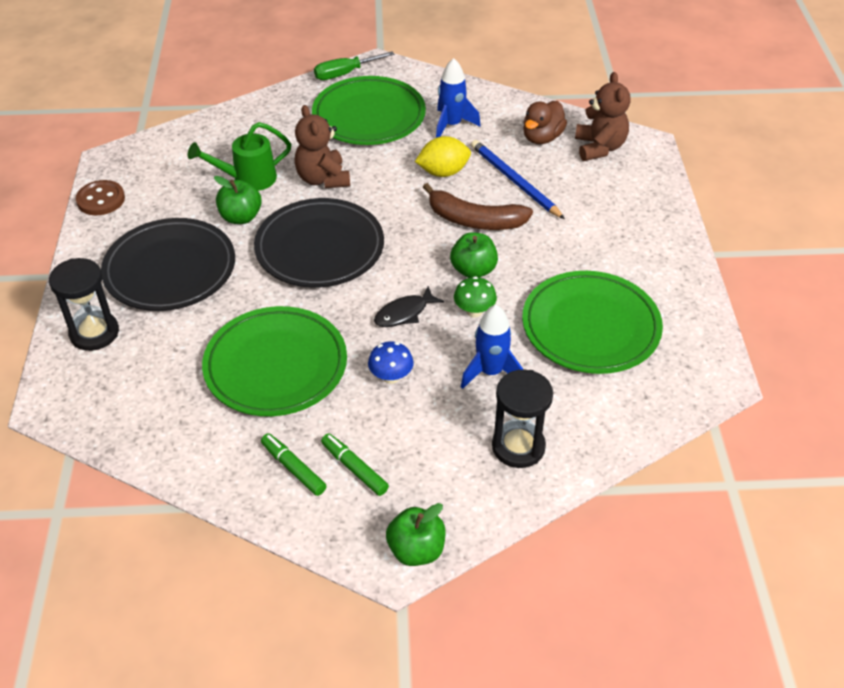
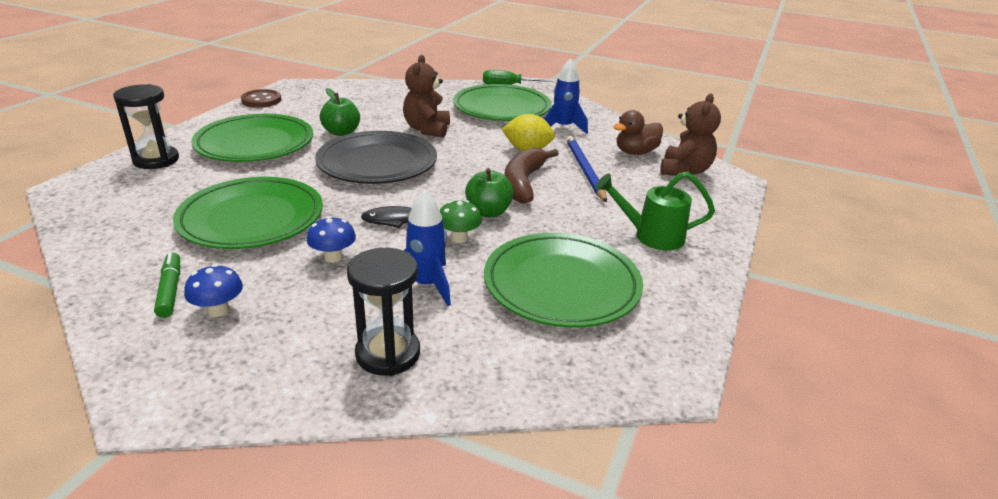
camera: 25 degrees right, 15 degrees down
black plate [101,218,235,311] -> green plate [191,114,313,162]
green watering can [188,122,292,191] -> green watering can moved to [595,172,715,250]
green marker [321,433,389,496] -> blue mushroom [184,264,243,317]
green apple [386,503,446,566] -> none
brown banana [423,183,533,230] -> brown banana turned 60 degrees clockwise [504,148,559,204]

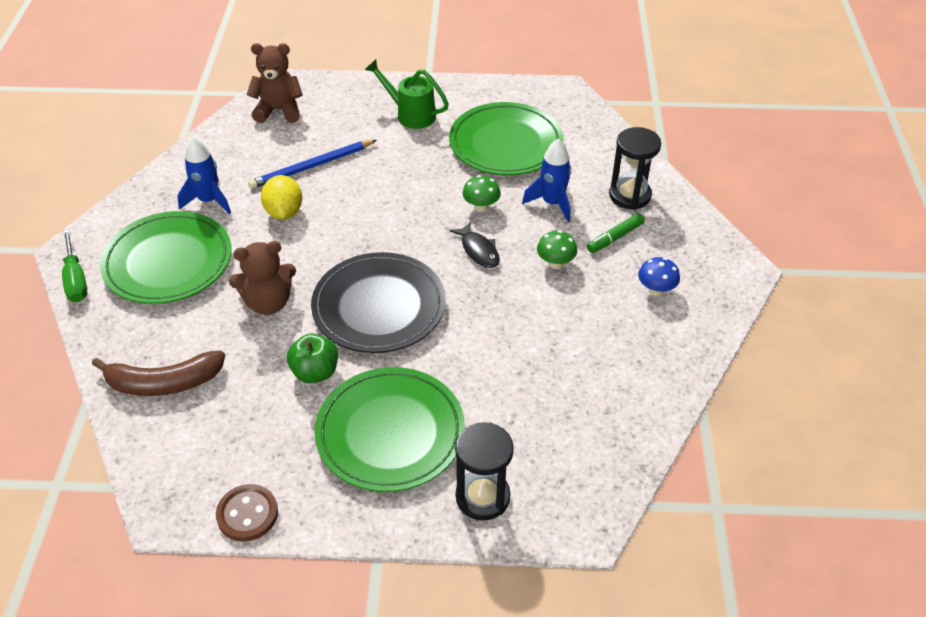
camera: 110 degrees left, 15 degrees up
green marker [154,252,180,318] -> green marker moved to [587,213,645,253]
green plate [173,177,323,249] -> none
blue mushroom [307,216,356,263] -> green mushroom [537,230,577,269]
green apple [465,168,514,217] -> none
brown banana [504,148,559,204] -> brown banana moved to [92,351,225,396]
green watering can [595,172,715,250] -> green watering can turned 135 degrees clockwise [365,59,449,129]
brown duck [613,110,663,155] -> none

